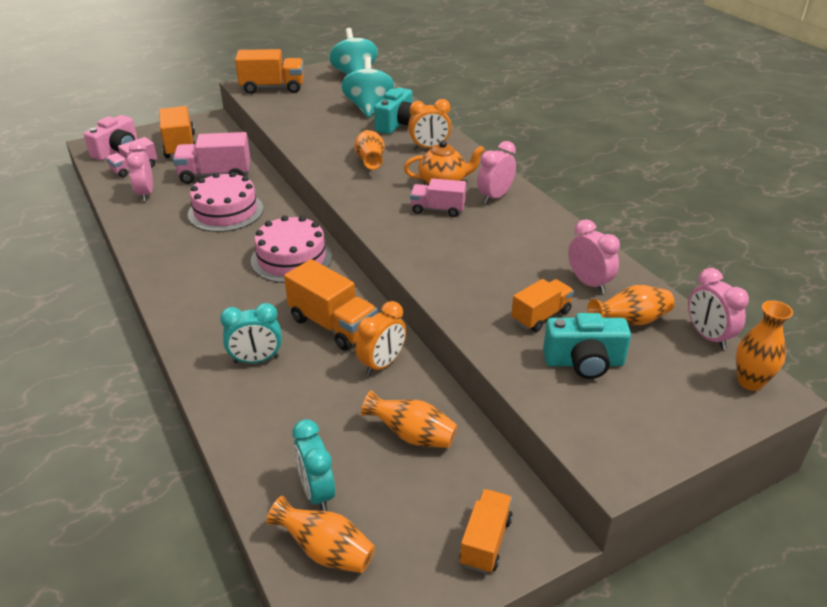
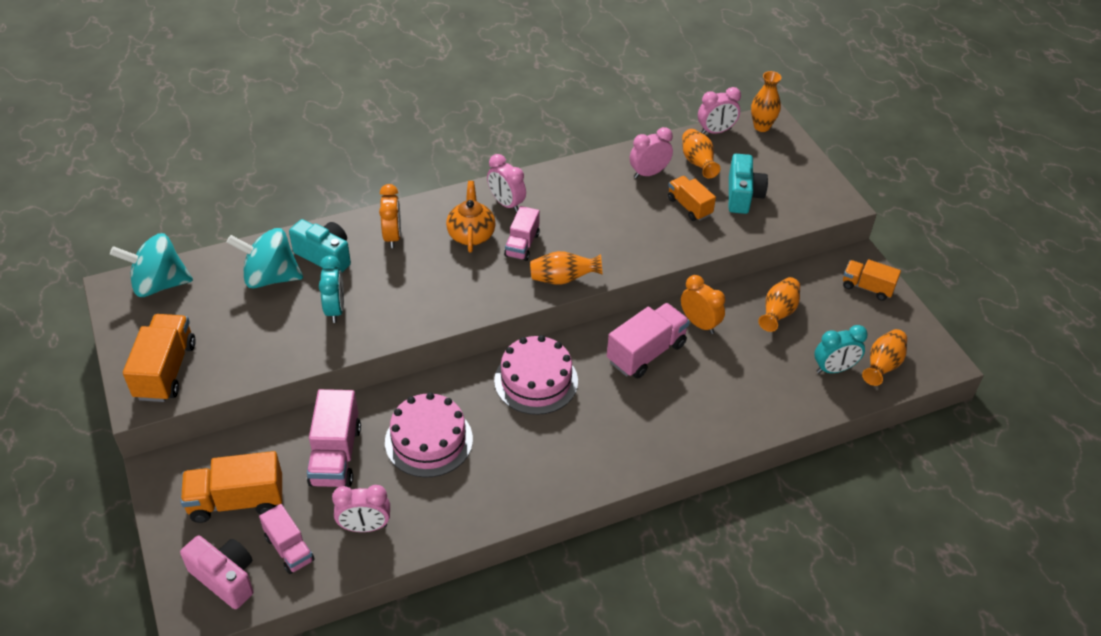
camera: 85 degrees left, 10 degrees up
turquoise clock [220,303,282,364] -> turquoise clock moved to [319,255,344,323]
orange truck [284,259,378,350] -> pink truck [607,303,690,379]
orange vase [354,130,384,170] -> orange vase moved to [530,251,603,285]

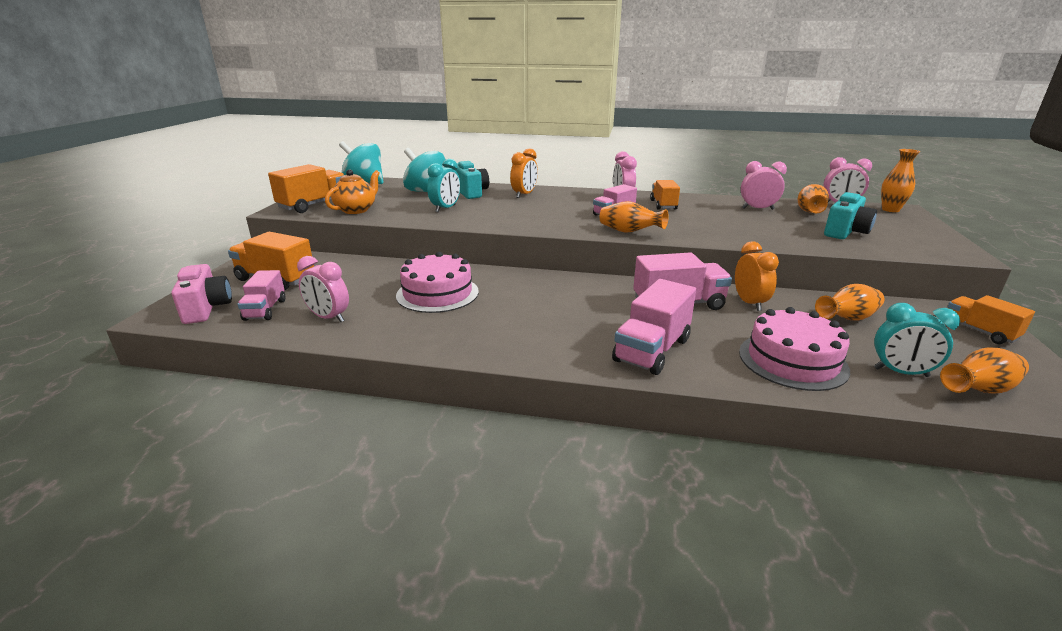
camera: 35 degrees right, 20 degrees down
pink truck [307,389,361,487] -> pink truck moved to [612,279,696,375]
orange teapot [446,181,496,252] -> orange teapot moved to [325,169,380,214]
pink cake [494,335,578,415] -> pink cake moved to [739,307,850,391]
orange truck [668,176,716,221] -> orange truck moved to [650,180,680,210]

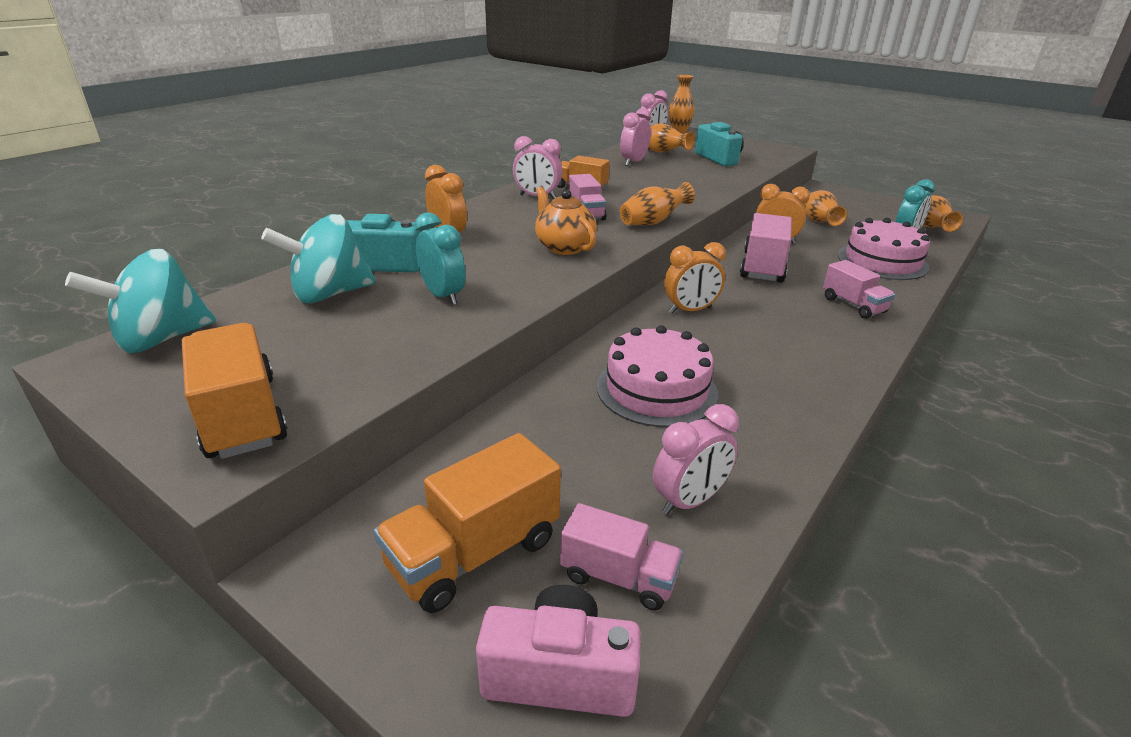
camera: 65 degrees left, 5 degrees up
orange teapot [325,169,380,214] -> orange teapot moved to [535,187,597,255]
pink truck [612,279,696,375] -> pink truck [823,260,895,319], size x0.64
orange truck [947,295,1035,344] -> none
none -> orange clock [664,242,726,314]

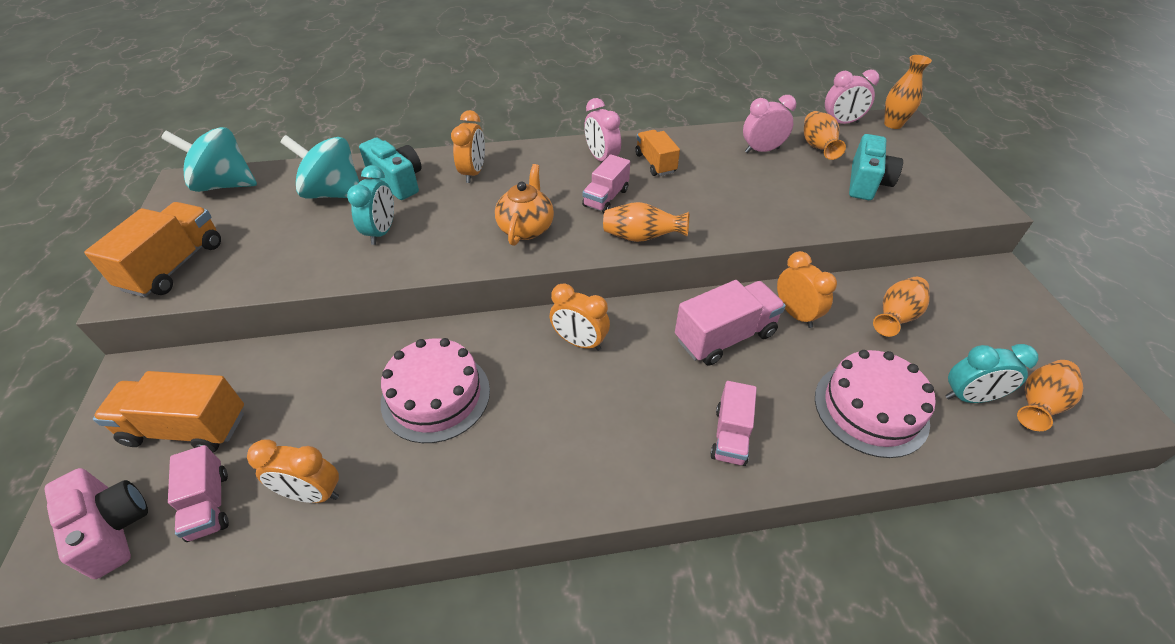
camera: 45 degrees right, 15 degrees up
pink clock [653,404,739,515] -> orange clock [247,439,339,503]

